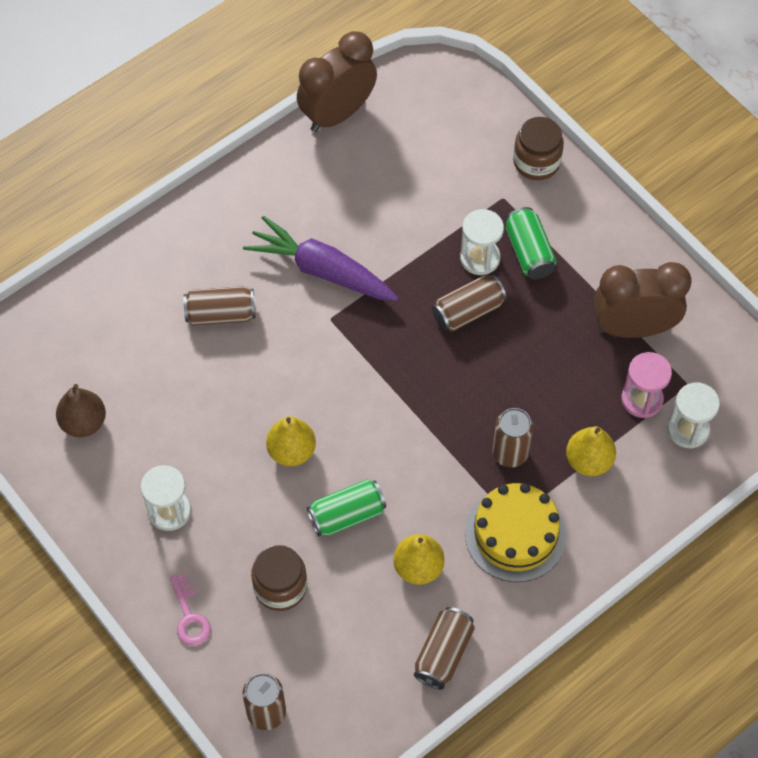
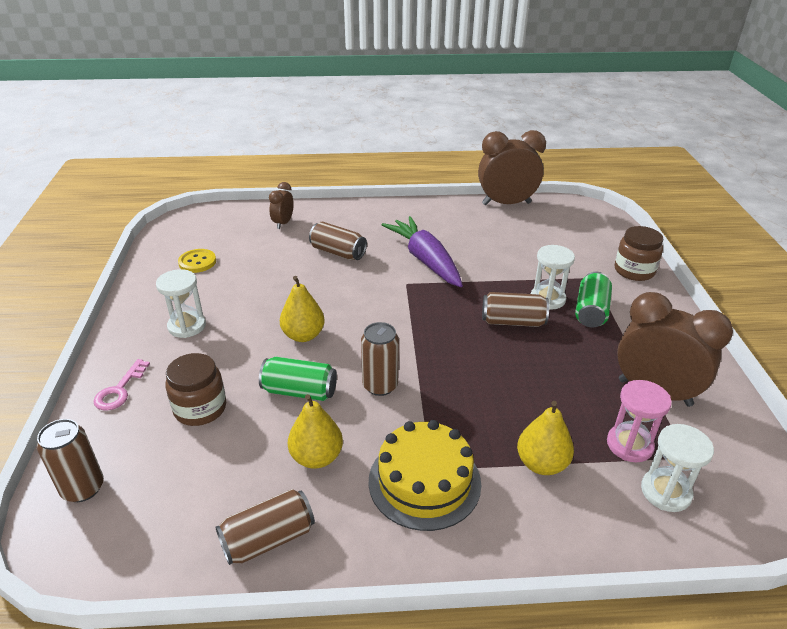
camera: 35 degrees right, 25 degrees down
brown pear [56,384,106,437] -> yellow button [178,249,216,273]
brown can [492,408,533,467] -> brown can moved to [361,322,399,396]
none -> brown clock [269,182,294,229]

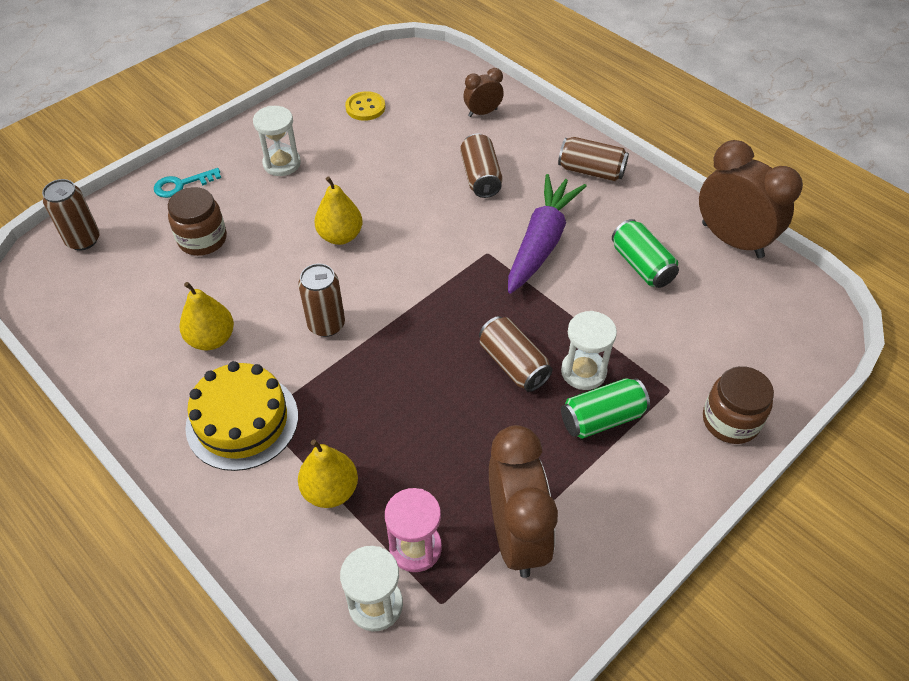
camera: 50 degrees right, 15 degrees up
pink key [93,359,150,411] -> turquoise key [154,168,221,198]
brown can [215,489,315,565] -> brown can moved to [558,137,629,181]
green can [259,357,337,401] -> green can moved to [612,219,679,288]

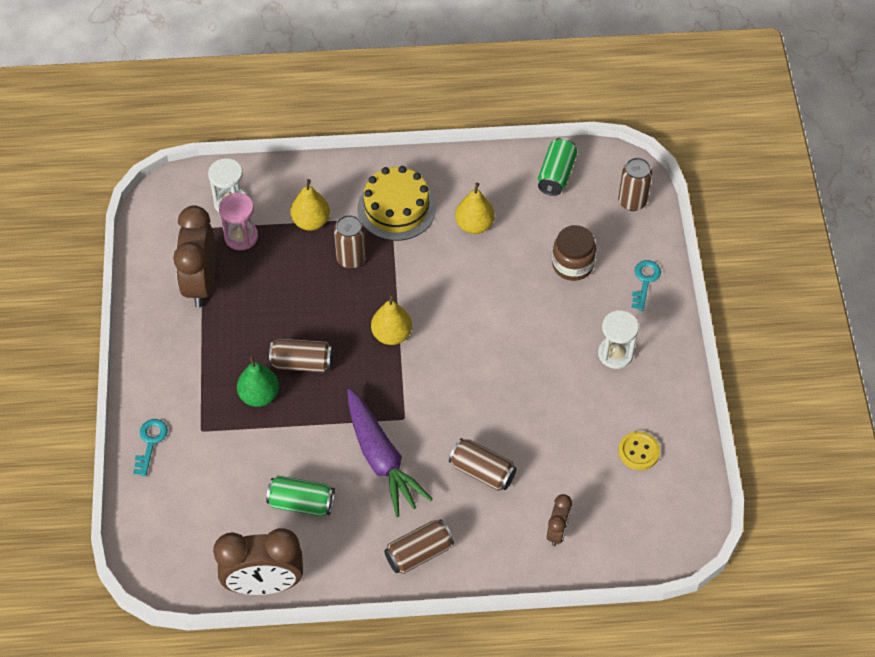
camera: 130 degrees right, 5 degrees up
brown can [298,264,345,337] -> brown can moved to [334,215,366,269]
yellow pear [314,176,362,245] -> yellow pear moved to [371,294,412,345]
brown clock [489,425,558,578] -> brown clock turned 60 degrees clockwise [173,205,216,308]
white hourglass [561,311,617,390] -> green pear [237,356,279,407]
green can [561,378,650,439] -> green can moved to [538,138,578,196]
brown jar [703,366,774,444] -> turquoise key [133,419,168,476]

